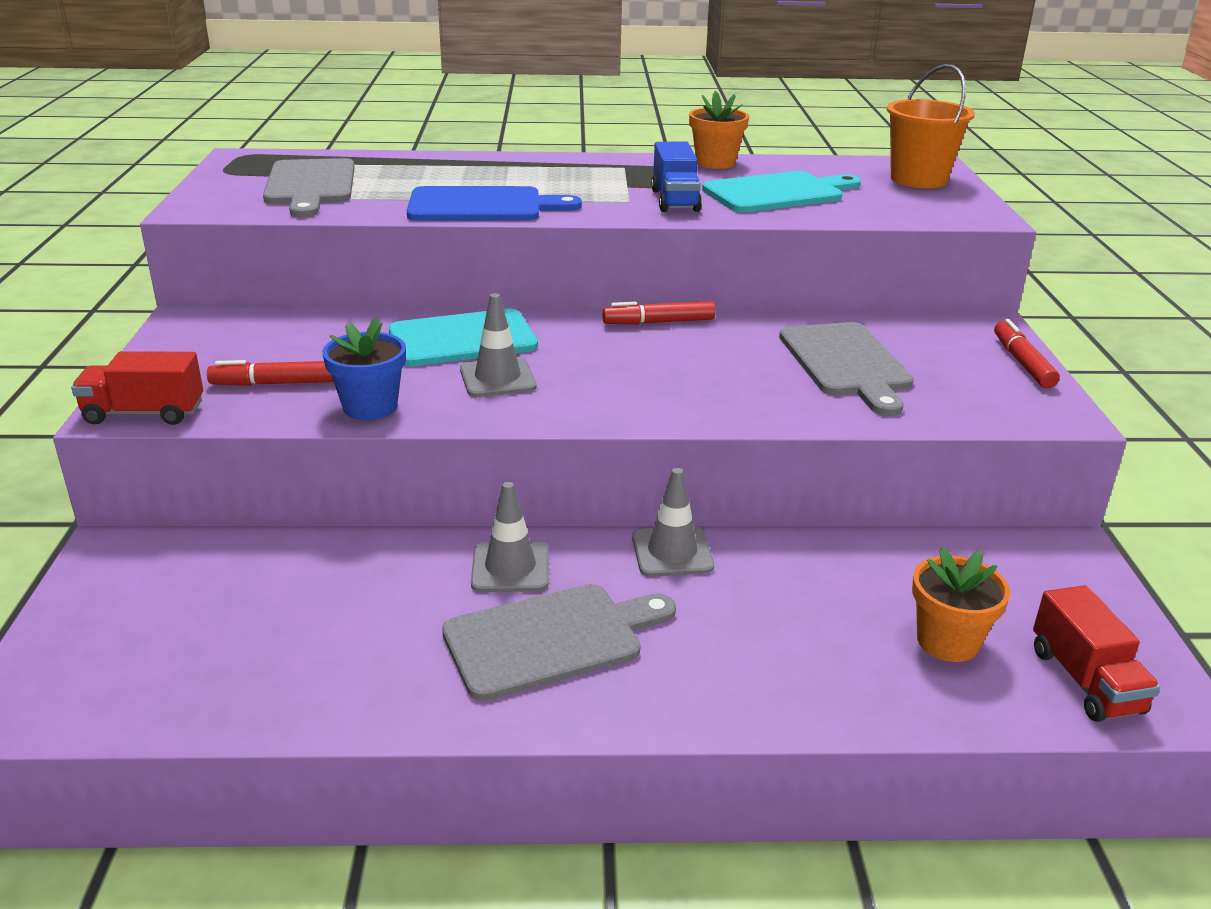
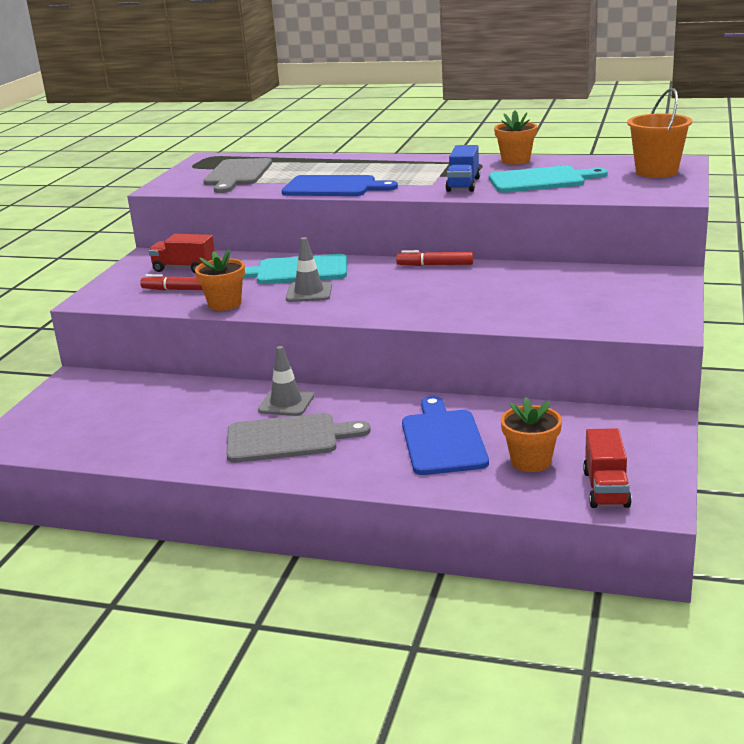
camera: 20 degrees right, 5 degrees down
red truck [71,351,203,425] -> red truck moved to [149,234,215,273]
blue flower pot [322,317,406,420] -> orange flower pot [195,249,245,311]
grey traffic cone [632,468,714,577] -> none
grey cutting board [779,322,914,416] -> none
red marker [994,319,1060,388] -> none
none -> blue cutting board [402,396,489,475]

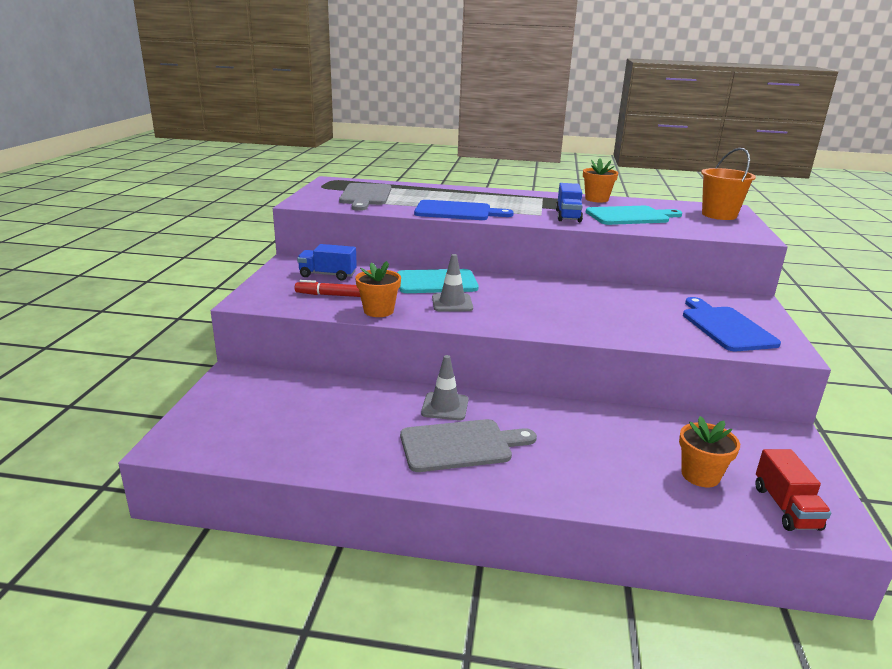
camera: 10 degrees left, 0 degrees up
red truck [149,234,215,273] -> blue truck [297,244,357,281]
red marker [396,250,474,266] -> none
blue cutting board [402,396,489,475] -> blue cutting board moved to [683,297,781,351]

